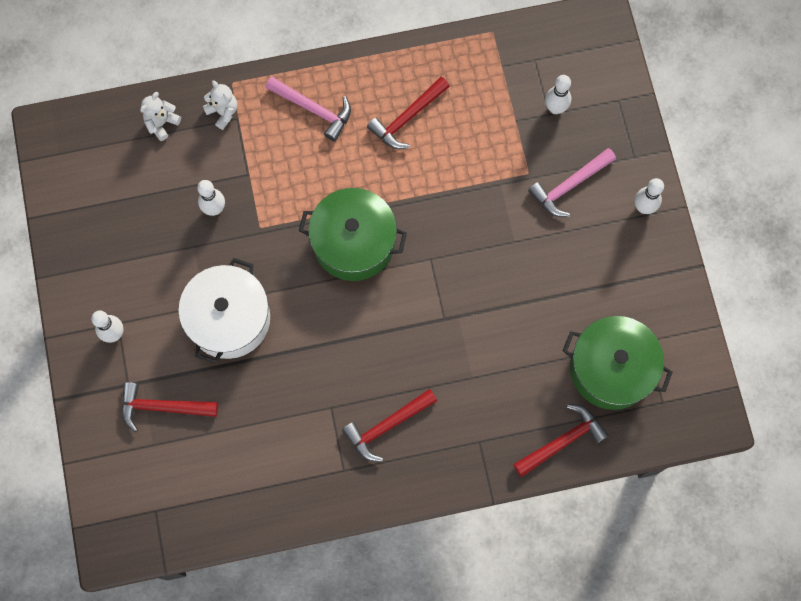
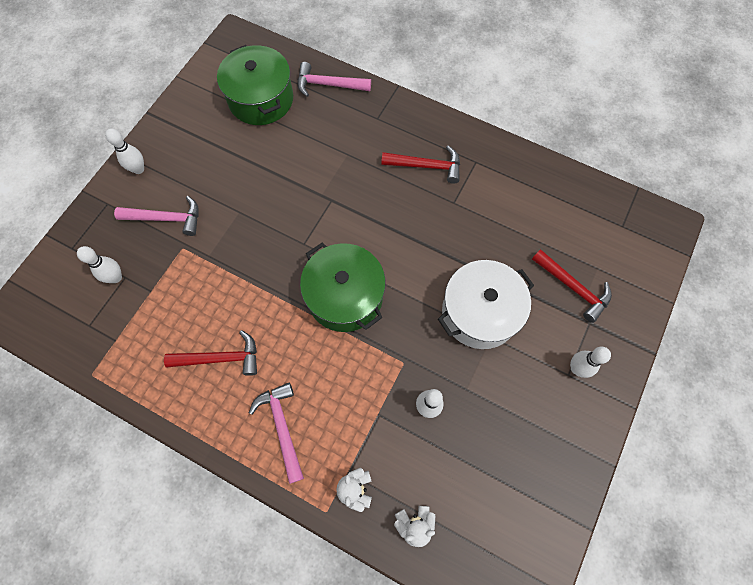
camera: 140 degrees left, 5 degrees down
red hammer [513,404,609,477] -> pink hammer [298,62,371,97]

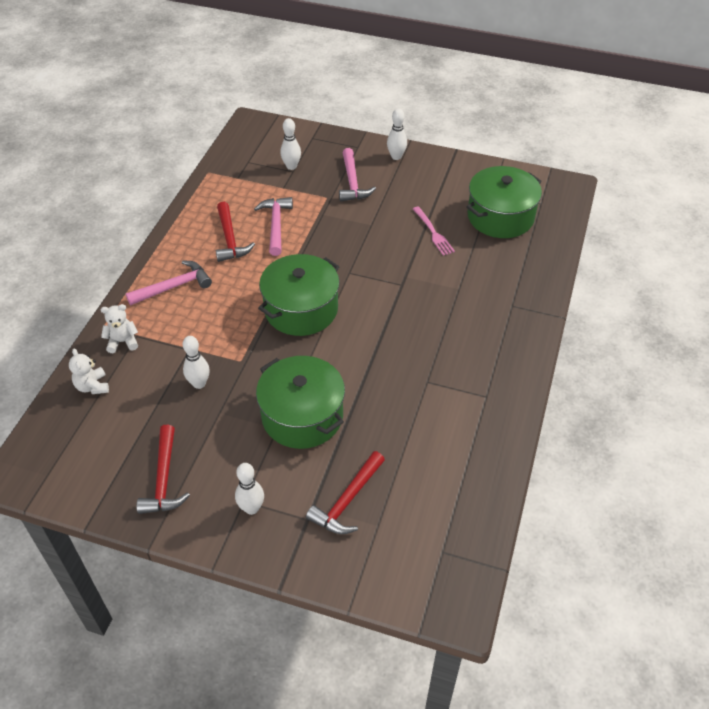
camera: 80 degrees right, 20 degrees down
pink hammer [298,62,371,97] -> pink hammer moved to [254,197,293,256]
red hammer [381,146,460,184] -> red hammer moved to [137,425,190,514]
white pot [438,260,534,349] -> green pot [256,356,345,449]
none -> pink fork [413,206,455,256]

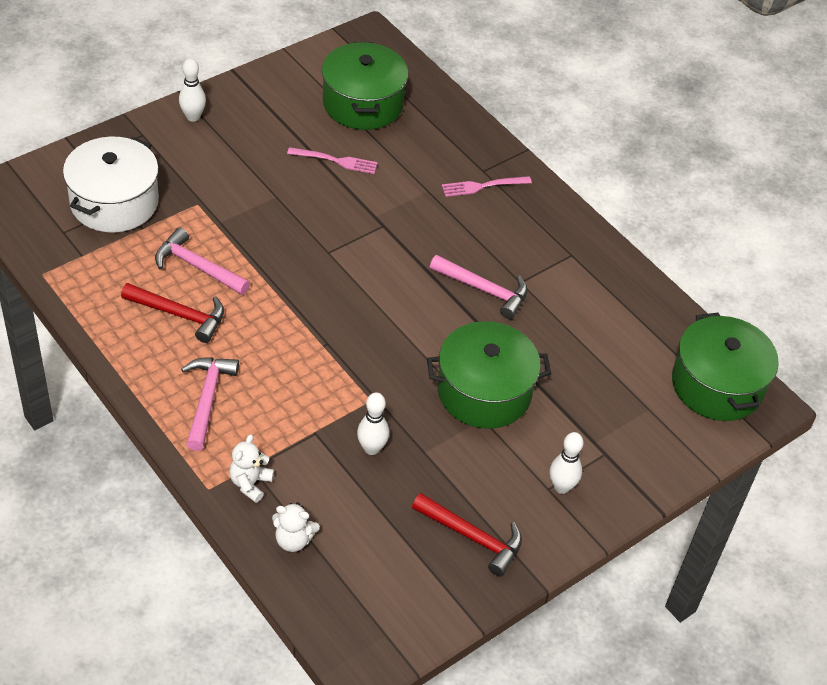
camera: 60 degrees left, 0 degrees up
green pot [258,254,340,336] -> green pot moved to [672,313,779,421]
white bowling pin [280,118,301,170] -> white pot [63,137,159,232]
red hammer [306,451,385,534] -> none
pink hammer [339,148,376,202] -> pink hammer moved to [430,255,528,319]
none -> pink fork [442,176,532,197]

